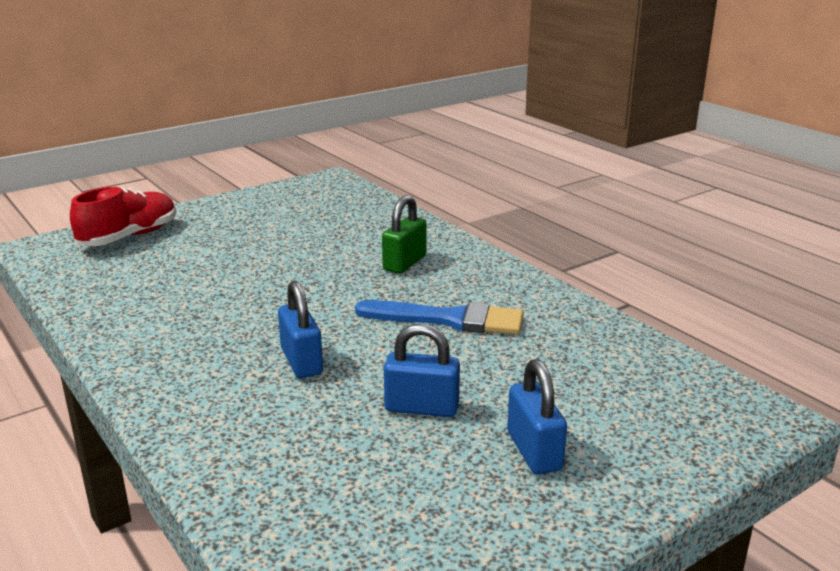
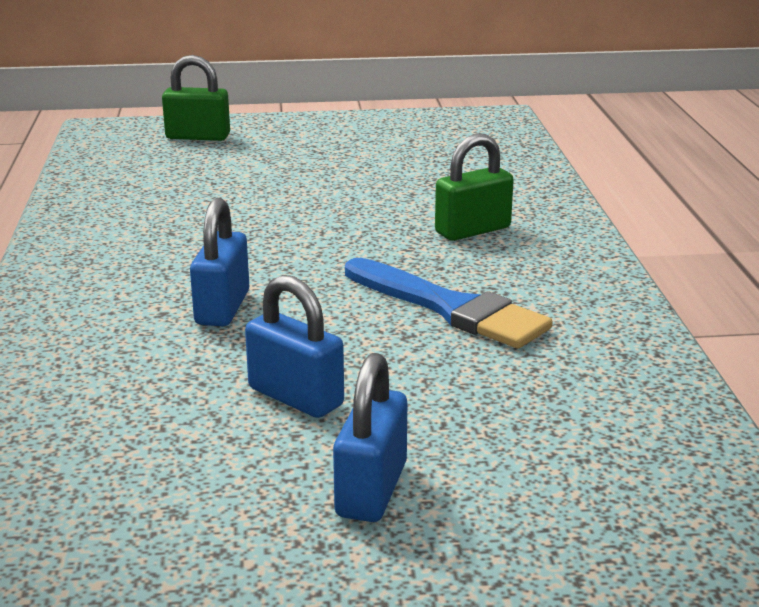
camera: 30 degrees right, 0 degrees up
red shoe [70,186,176,246] -> green padlock [162,55,230,141]

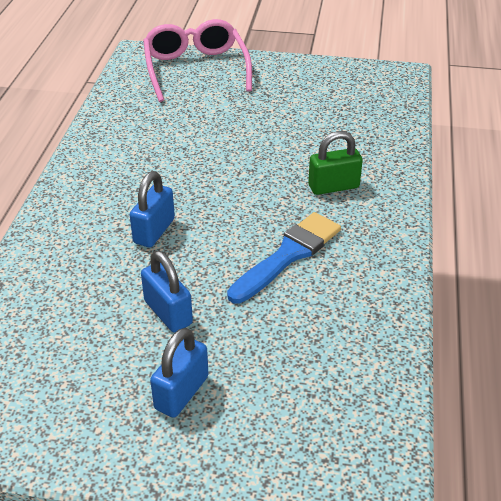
camera: 15 degrees right, 15 degrees up
green padlock [162,55,230,141] -> pink glasses [143,19,252,102]
blue brush [345,258,552,349] -> blue brush turned 105 degrees counterclockwise [227,212,341,304]

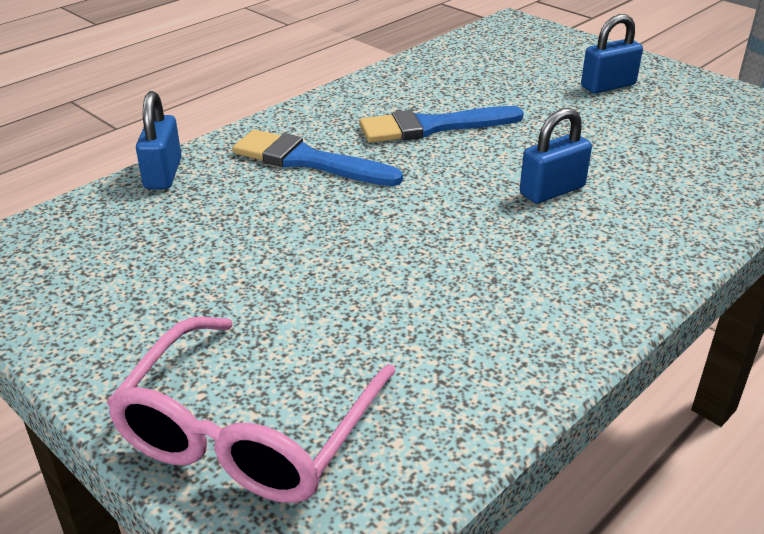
camera: 145 degrees left, 5 degrees down
blue padlock [141,251,193,332] -> blue padlock moved to [136,91,182,189]
green padlock [308,131,363,195] -> blue brush [232,129,403,186]

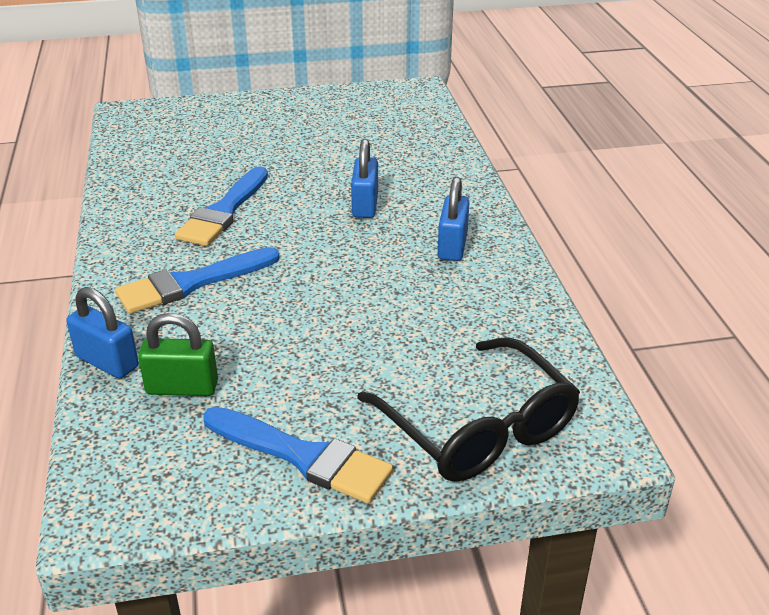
camera: 55 degrees left, 0 degrees up
pink glasses [107,317,396,503] -> black glasses [357,337,580,482]
blue padlock [581,14,643,93] -> blue padlock moved to [438,177,470,261]
none -> green padlock [138,313,218,396]
none -> blue brush [203,407,393,503]

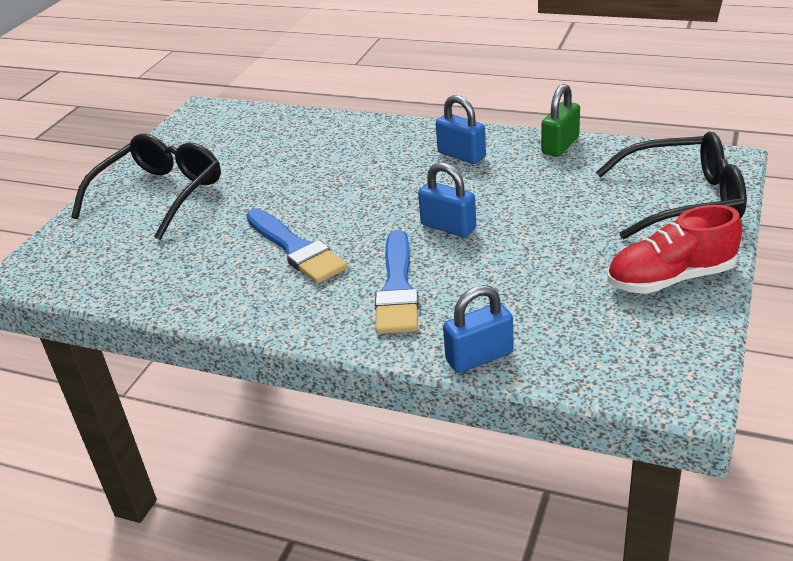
camera: 55 degrees left, 0 degrees up
green padlock [138,313,218,396] -> green padlock moved to [541,84,580,157]
blue brush [203,407,393,503] -> red shoe [607,205,742,294]
blue padlock [351,139,378,218] -> blue padlock moved to [418,162,476,237]
none -> black glasses [71,134,221,240]

